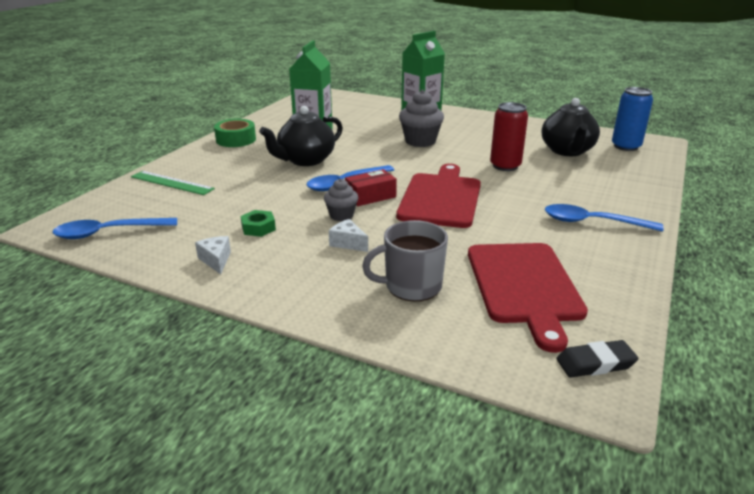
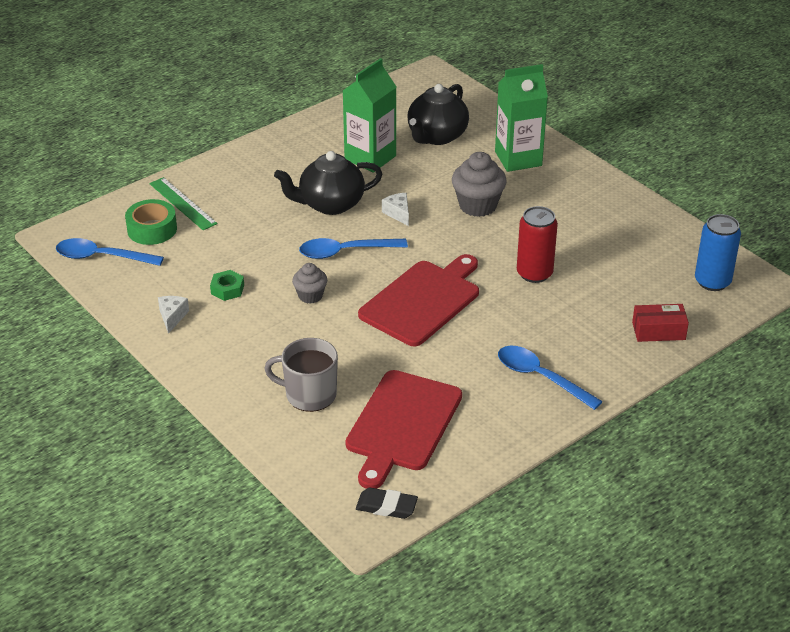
camera: 25 degrees right, 10 degrees up
green tape [214,119,256,147] -> green tape moved to [125,199,177,245]
white cheese [329,219,368,252] -> white cheese moved to [382,193,409,226]
red box [345,169,397,206] -> red box moved to [632,304,689,342]
black teapot [542,98,600,156] -> black teapot moved to [407,84,469,145]

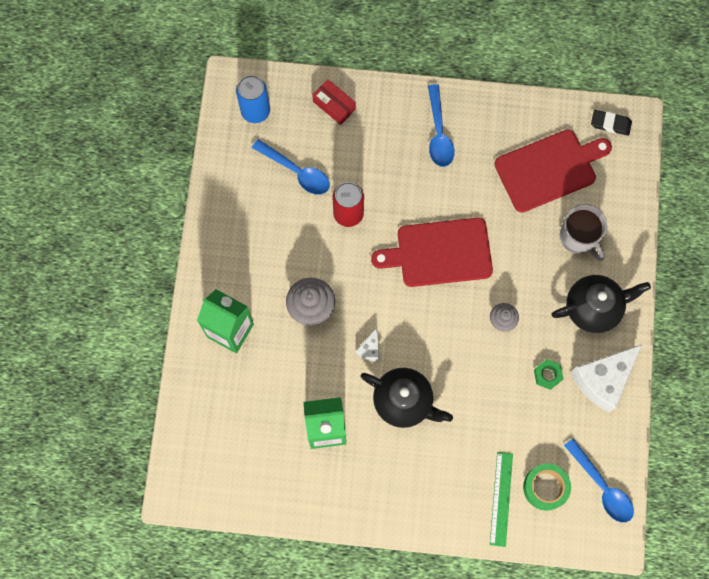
camera: 135 degrees left, 35 degrees up
white cheese [158,296,189,334] -> white cheese [571,345,642,413], size x2.19
blue spoon [299,238,408,259] -> blue spoon moved to [252,139,330,195]
black eraser [356,488,418,519] -> black eraser turned 45 degrees counterclockwise [591,110,632,136]
black teapot [407,84,469,145] -> black teapot moved to [551,275,651,333]

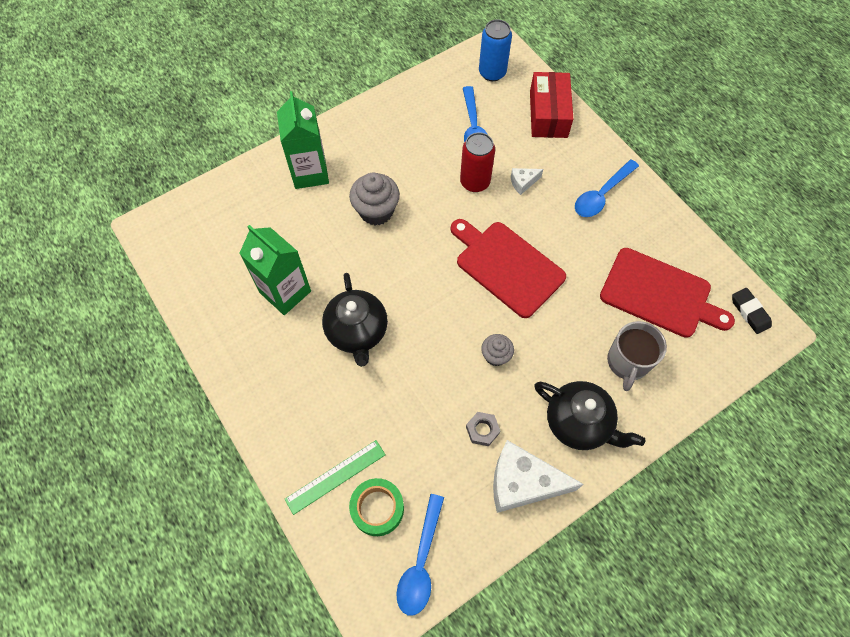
camera: 50 degrees right, 10 degrees down
red box [312,79,356,125] -> red box [530,72,573,138], size x1.60
white cheese [356,328,380,361] -> white cheese moved to [511,168,543,195]
green nut [534,359,563,390] -> grey nut [466,412,500,446]

